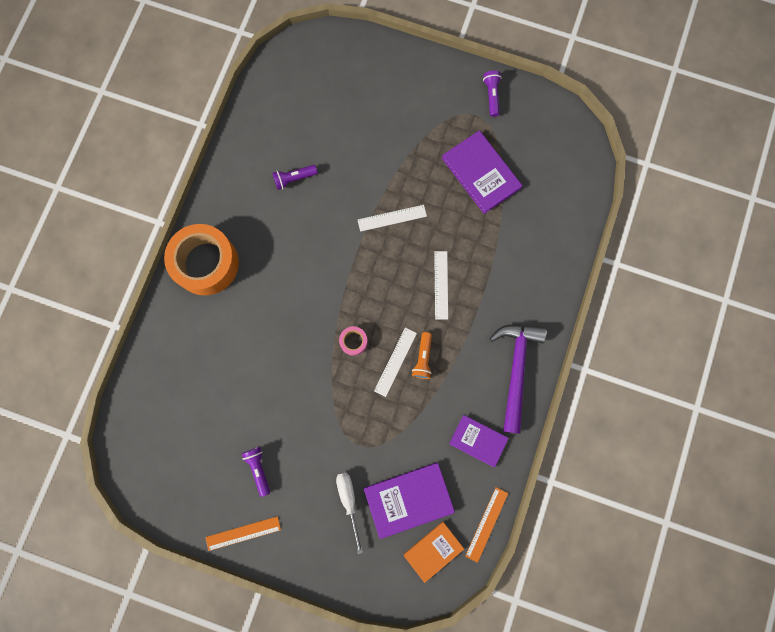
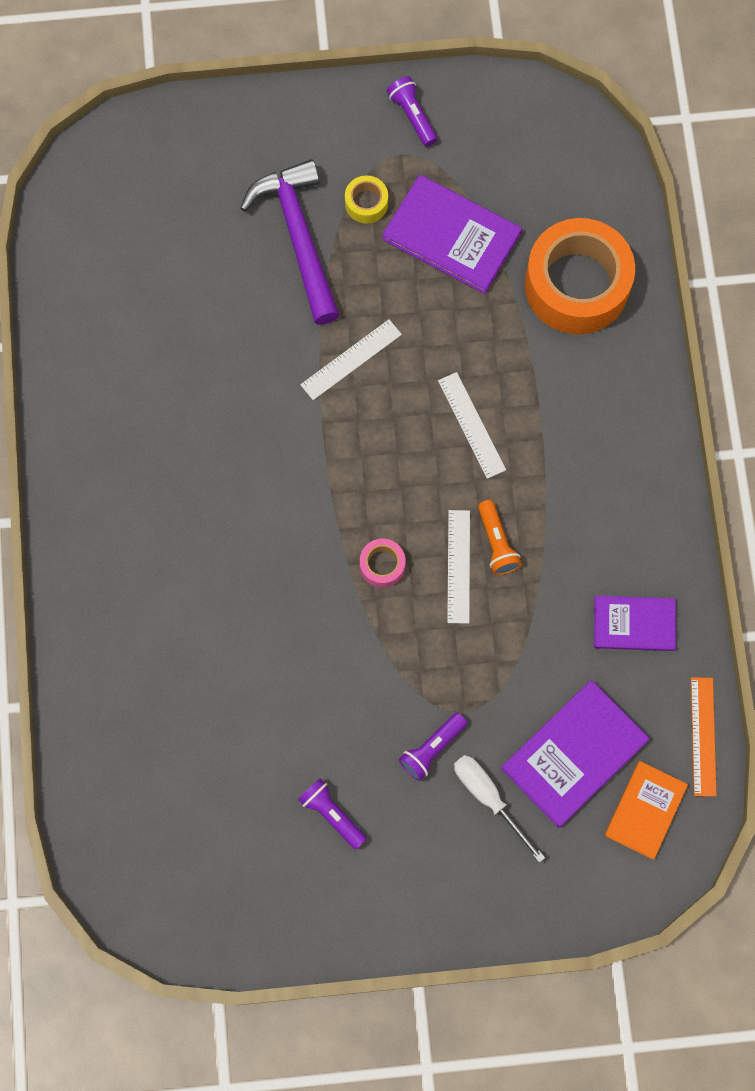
camera: 25 degrees left, 5 degrees down
orange tape [164,224,239,296] -> orange tape moved to [525,218,635,334]
orange ruler [205,516,281,551] -> none
purple flashlight [272,165,318,190] -> purple flashlight moved to [399,712,467,781]
purple hammer [490,324,547,434] -> purple hammer moved to [240,159,340,325]
none -> yellow tape [345,175,388,224]

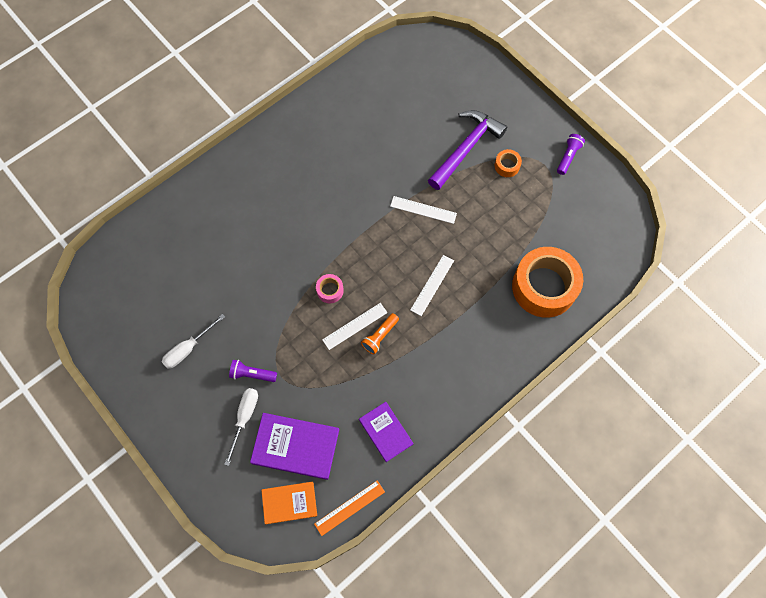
camera: 55 degrees right, 5 degrees down
purple flashlight [298,778,367,849] -> white screwdriver [162,314,225,369]
yellow tape [345,175,388,224] -> orange tape [495,149,522,177]
purple book [382,175,522,294] -> none

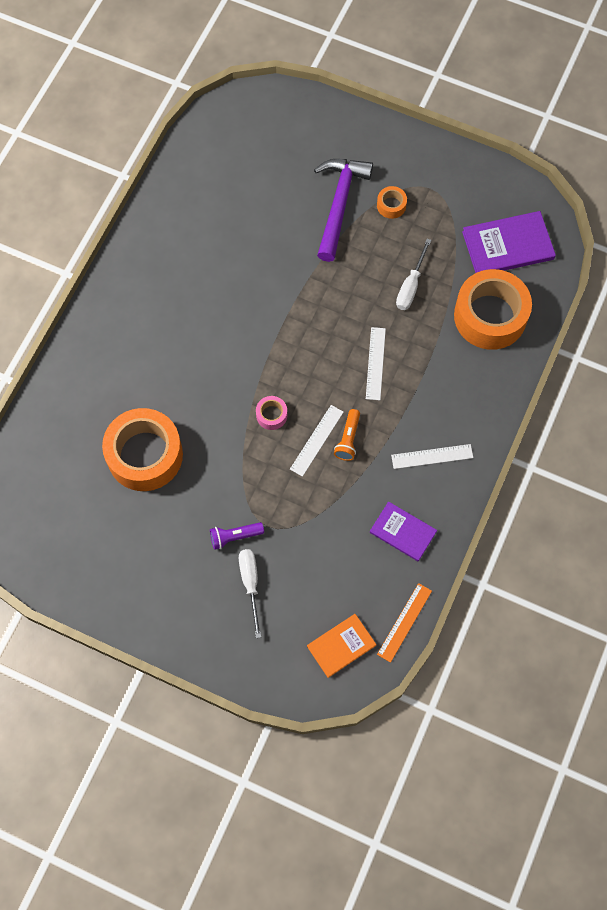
camera: 25 degrees left, 0 degrees up
white screwdriver [162,314,225,369] -> white screwdriver moved to [396,239,431,310]
purple book [250,413,339,480] -> purple book moved to [462,211,556,273]
white ruler [390,196,457,224] -> white ruler moved to [391,444,473,469]
purple flashlight [557,134,585,175] -> none
none -> orange tape [102,408,183,491]

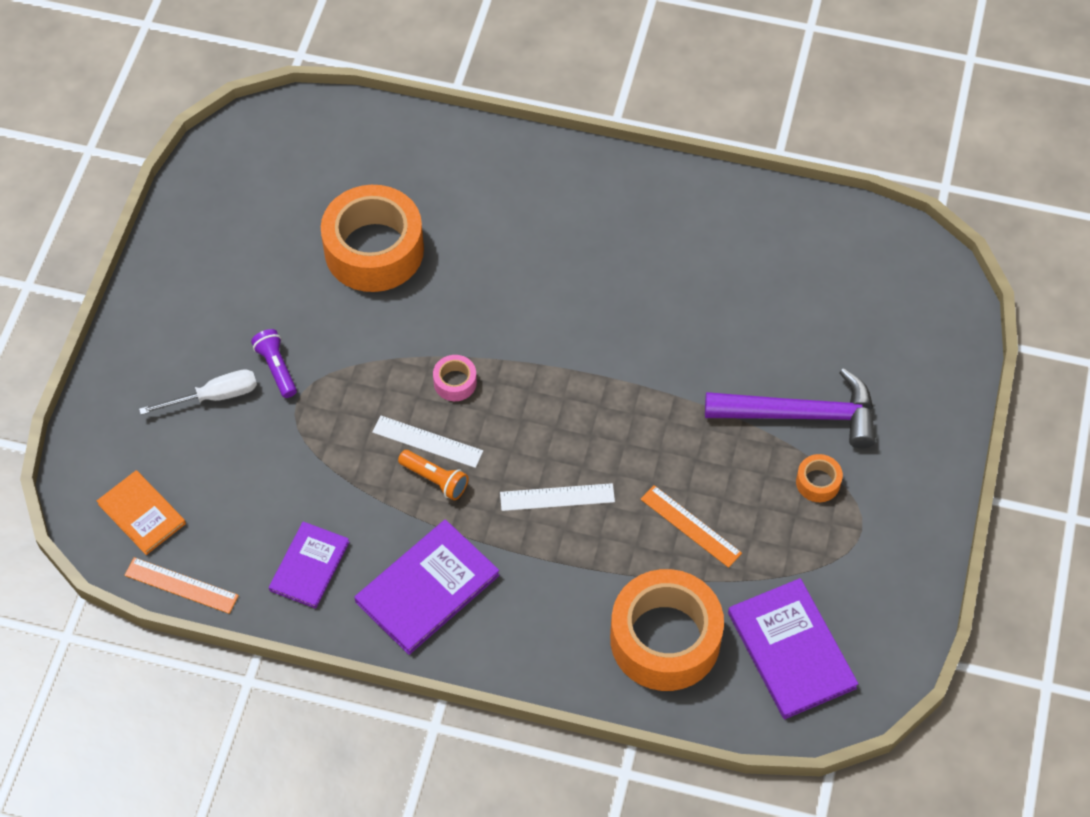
camera: 80 degrees right, 10 degrees down
orange flashlight [334,409,360,461] -> orange flashlight turned 150 degrees counterclockwise [398,450,469,500]
white ruler [391,444,473,469] -> purple book [354,520,500,655]
white screwdriver [396,239,431,310] -> orange ruler [641,485,742,568]

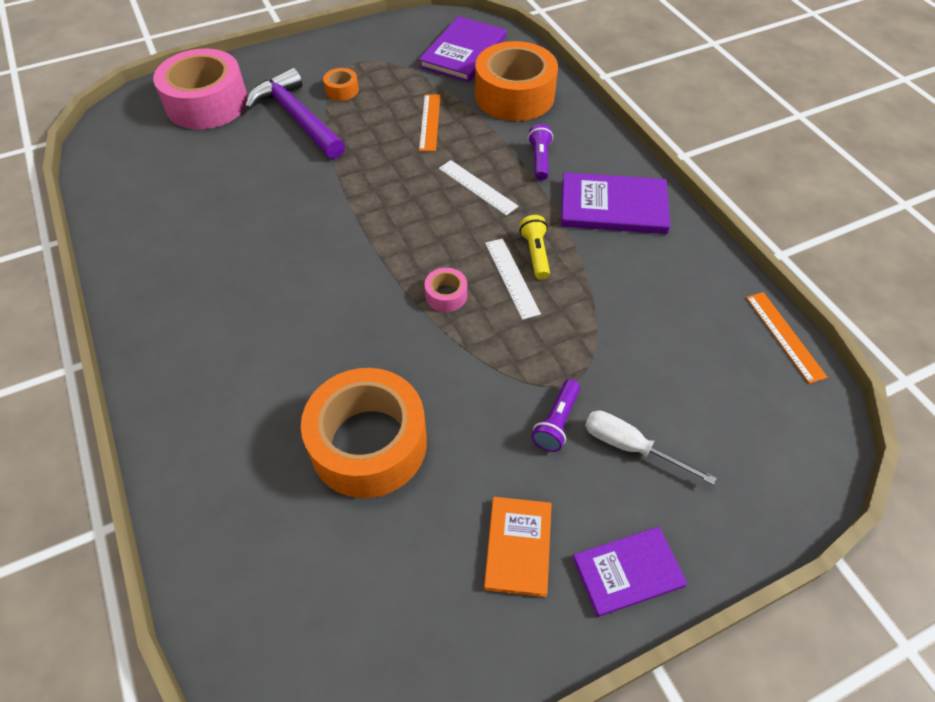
camera: 130 degrees left, 5 degrees down
orange book [97,470,186,555] -> orange book moved to [484,497,552,597]
purple book [269,522,349,609] -> purple book moved to [573,526,687,617]
orange flashlight [398,450,469,500] -> yellow flashlight [519,215,550,280]
none -> pink tape [153,49,248,129]
none -> purple flashlight [528,124,553,180]

